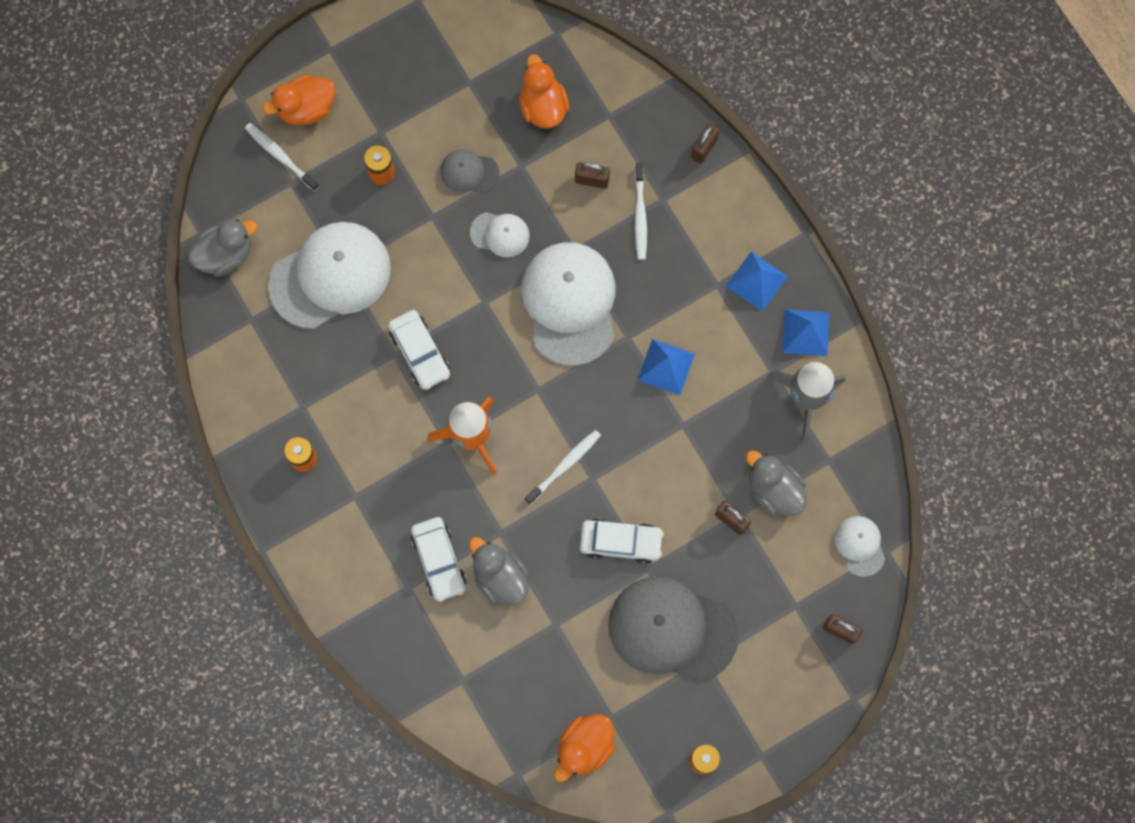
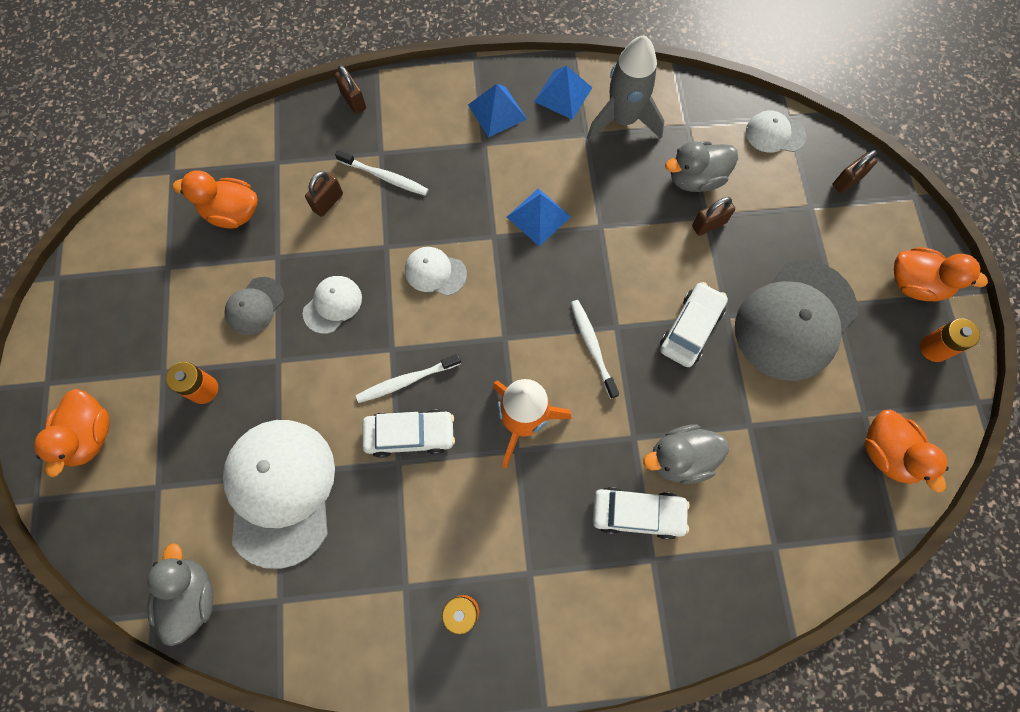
camera: 65 degrees left, 5 degrees down
white toothbrush [245,123,319,191] -> white toothbrush moved to [356,354,461,403]
white cap [522,242,616,366] -> white cap [405,247,467,296], size x0.48
none -> orange duck [894,247,988,301]

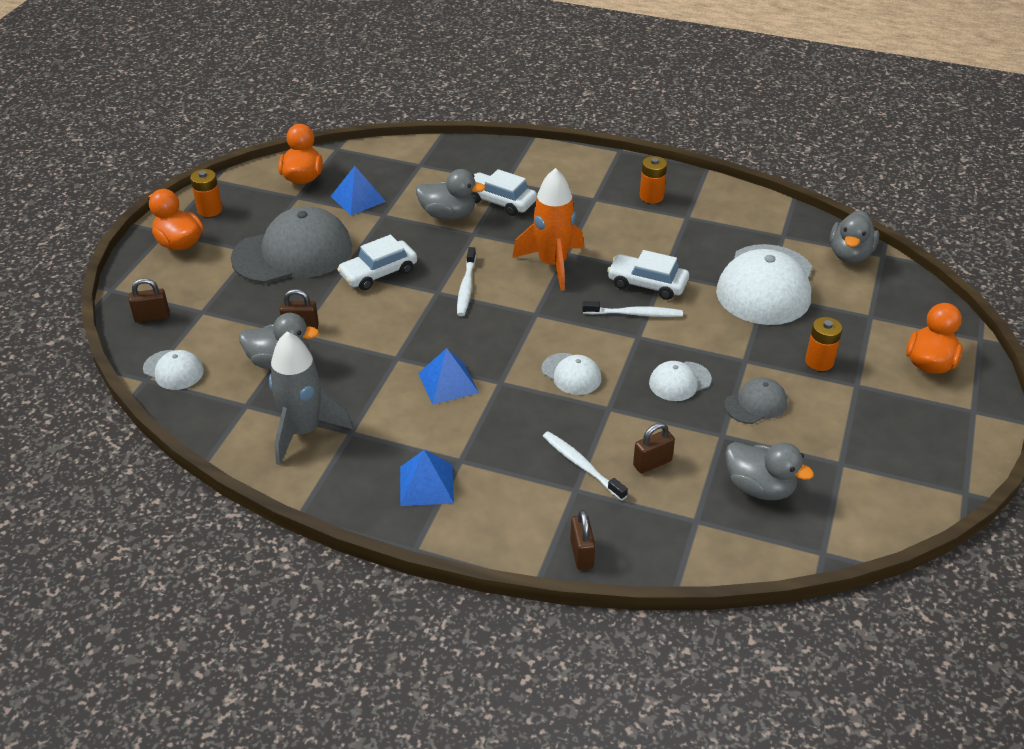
camera: 155 degrees left, 30 degrees down
orange duck [173,170,258,229] -> grey duck [725,442,814,500]
blue pyramid [534,66,592,120] -> blue pyramid moved to [331,166,386,215]

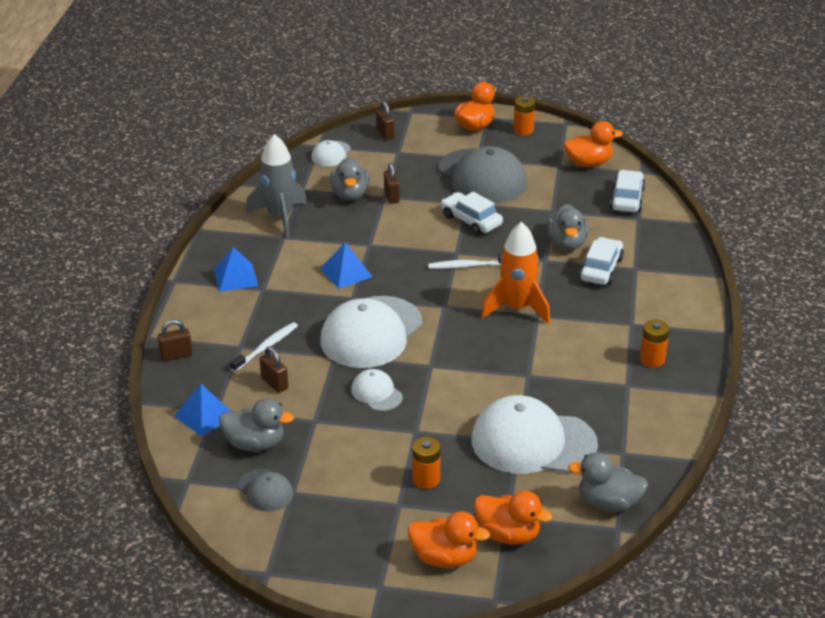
camera: 80 degrees right, 5 degrees down
blue pyramid [331,166,386,215] -> blue pyramid moved to [174,384,232,437]
white cap [542,353,602,395] -> white cap [320,296,422,368], size x2.10
white toothbrush [582,301,683,317] -> none
white car [607,250,689,300] -> white car moved to [610,170,645,212]
grey cap [725,377,787,424] -> grey cap moved to [238,469,293,512]
grey duck [725,442,814,500] -> grey duck turned 105 degrees counterclockwise [219,398,294,451]
none -> orange duck [474,491,552,545]

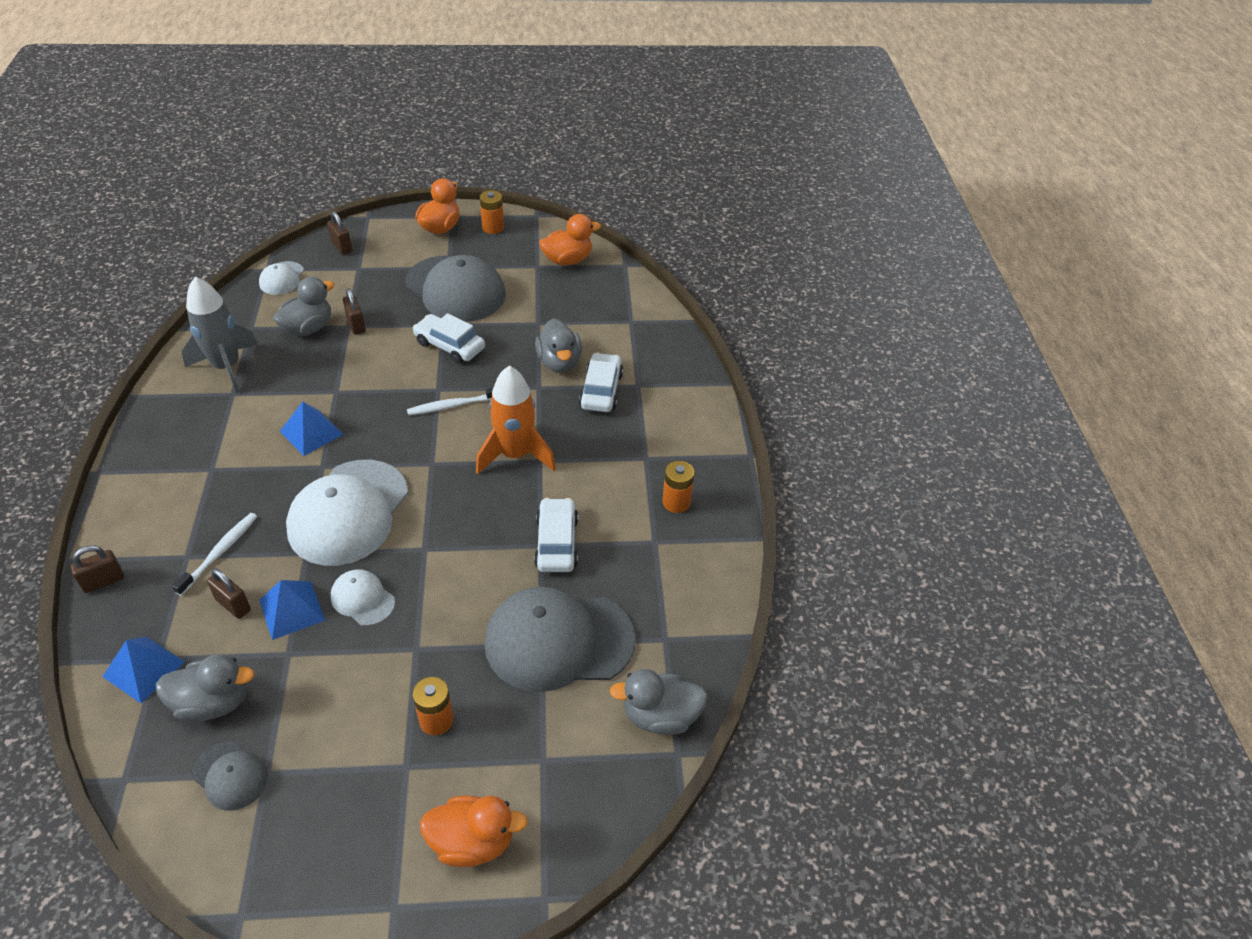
camera: 15 degrees left, 10 degrees up
blue pyramid [214,247,258,292] -> blue pyramid moved to [259,580,325,640]
grey duck [330,157,370,201] -> grey duck turned 120 degrees counterclockwise [273,277,335,336]
white cap [471,395,598,474] -> grey cap [485,587,636,692]
orange duck [474,491,552,545] -> none
white car [610,170,645,212] -> white car moved to [534,498,578,572]

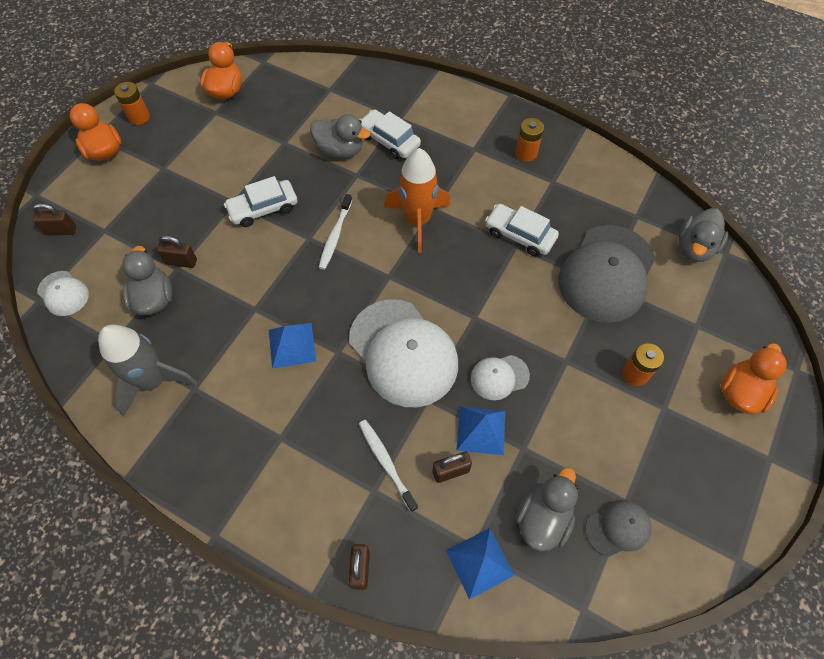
camera: 55 degrees left, 15 degrees up
grey cap [405,255,506,322] -> none

